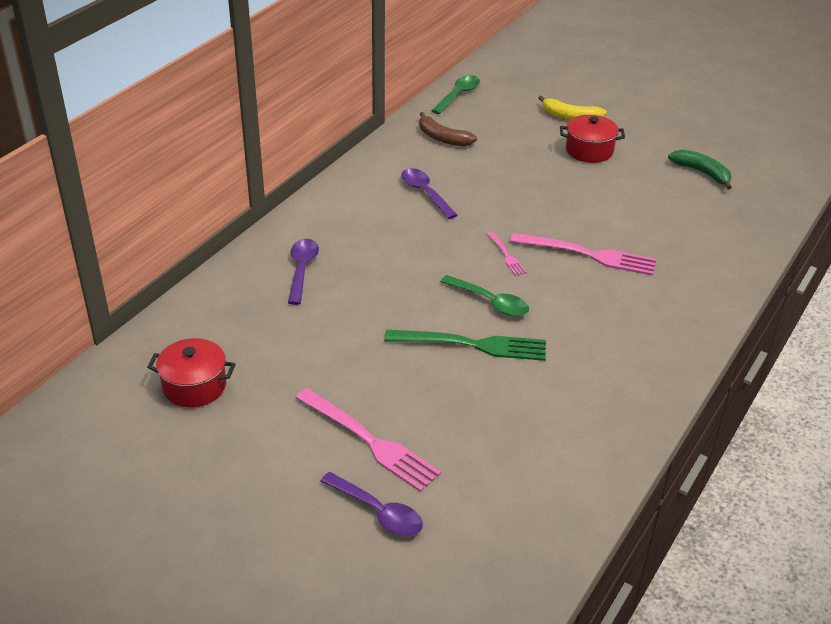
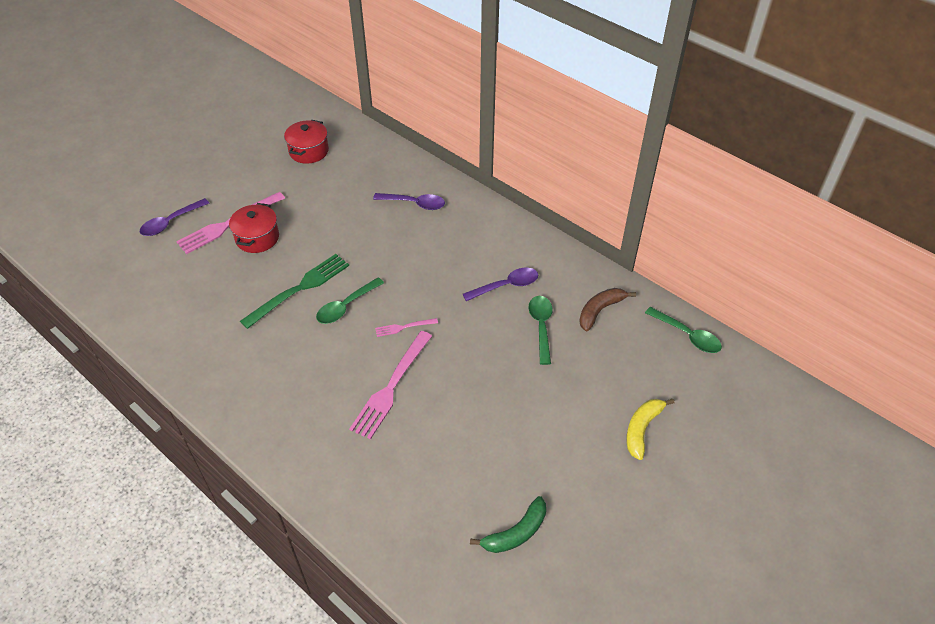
camera: 100 degrees right, 10 degrees up
green fork [385,330,546,361] -> green fork turned 150 degrees counterclockwise [240,254,349,329]
red pot [560,115,625,163] -> red pot moved to [229,203,279,253]
none -> green spoon [528,296,553,365]

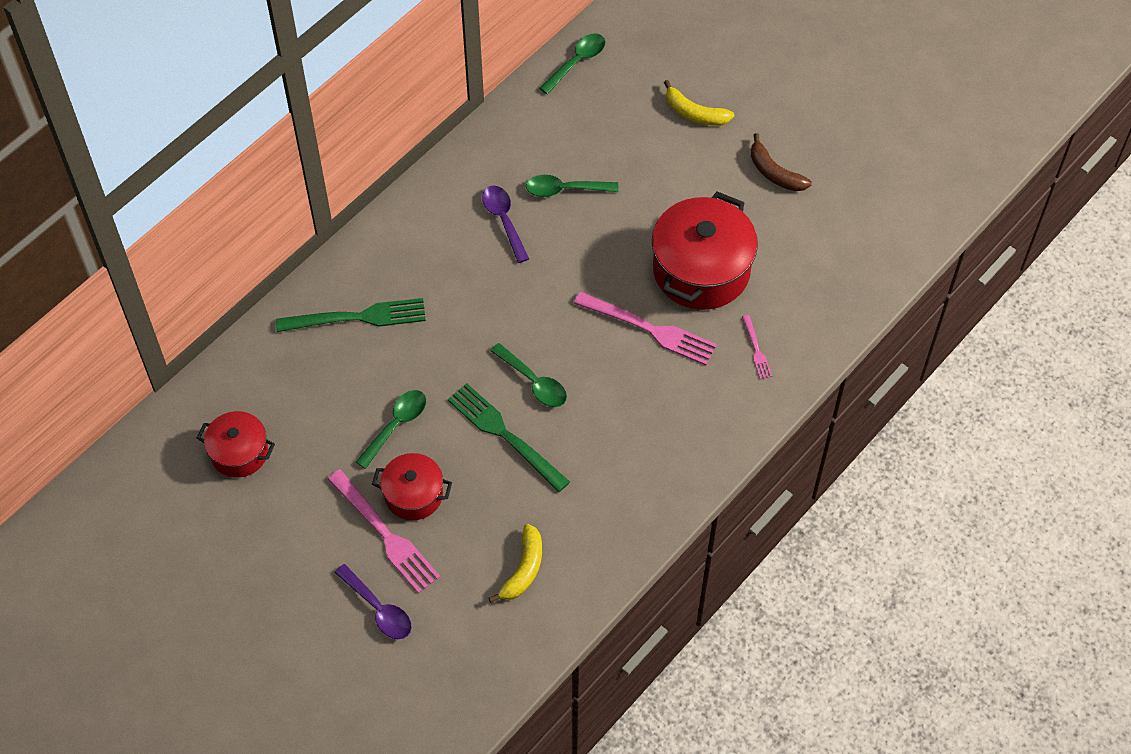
camera: 90 degrees left, 10 degrees up
purple spoon [373,193,445,210] -> green fork [276,298,426,332]
pink fork [375,318,438,337] -> pink fork moved to [742,315,772,379]
green banana [470,496,546,553] -> none
brown banana [579,288,636,331] -> brown banana moved to [751,133,812,191]
none -> green spoon [356,390,426,469]
none -> yellow banana [489,524,542,603]
none -> red pot [652,191,758,310]

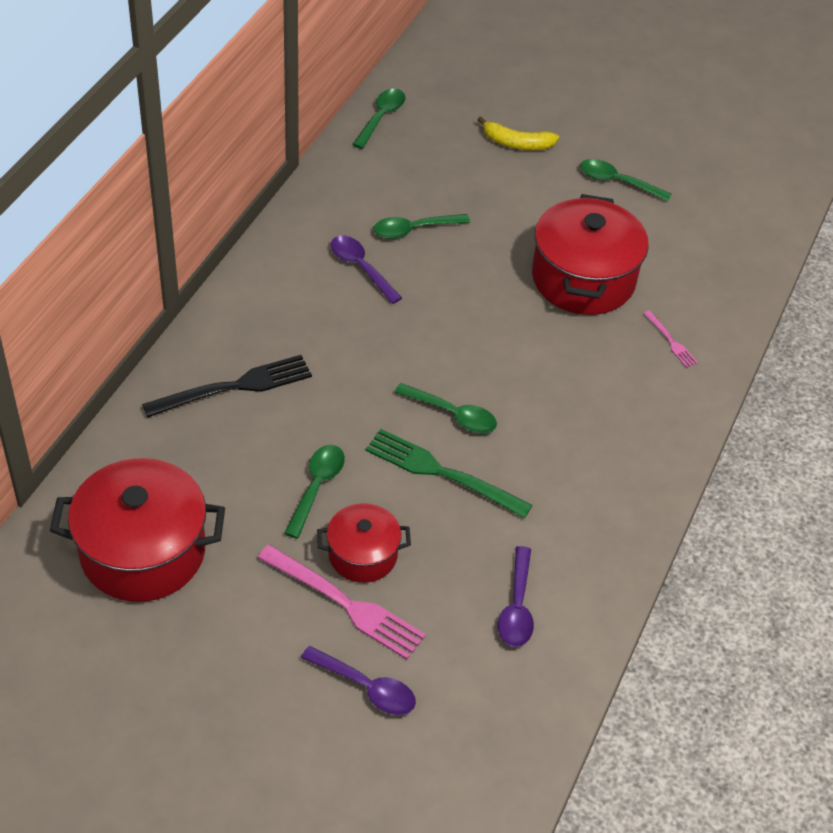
camera: 20 degrees left, 10 degrees down
red pot [197,411,275,478] -> red pot [50,458,225,602], size x1.78
green fork [276,298,426,332] -> black fork [142,355,312,418]
yellow banana [489,524,542,603] -> purple spoon [498,546,534,647]
pink fork [574,291,717,365] -> none
brown banana [751,133,812,191] -> green spoon [580,159,672,202]

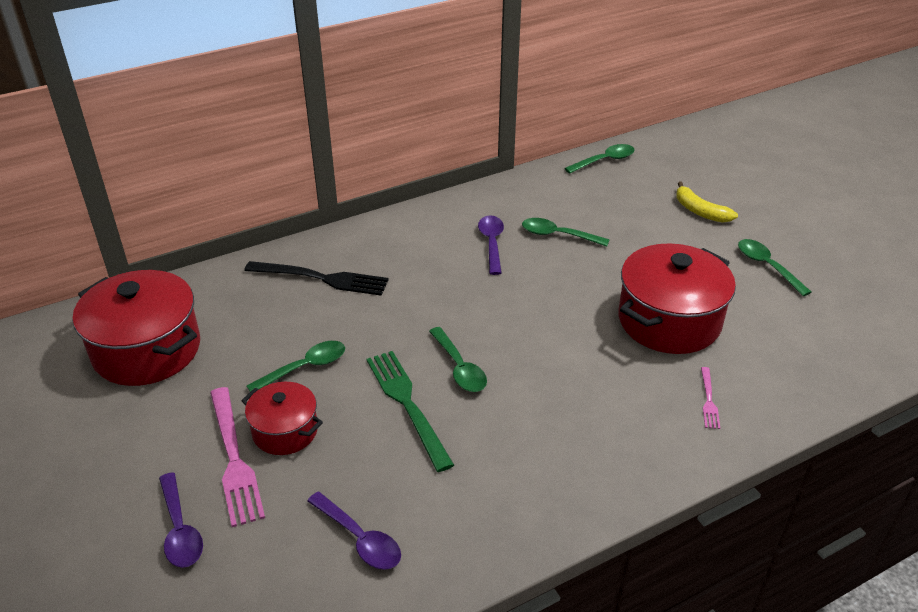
camera: 40 degrees right, 10 degrees down
purple spoon [498,546,534,647] -> purple spoon turned 90 degrees counterclockwise [307,492,401,570]

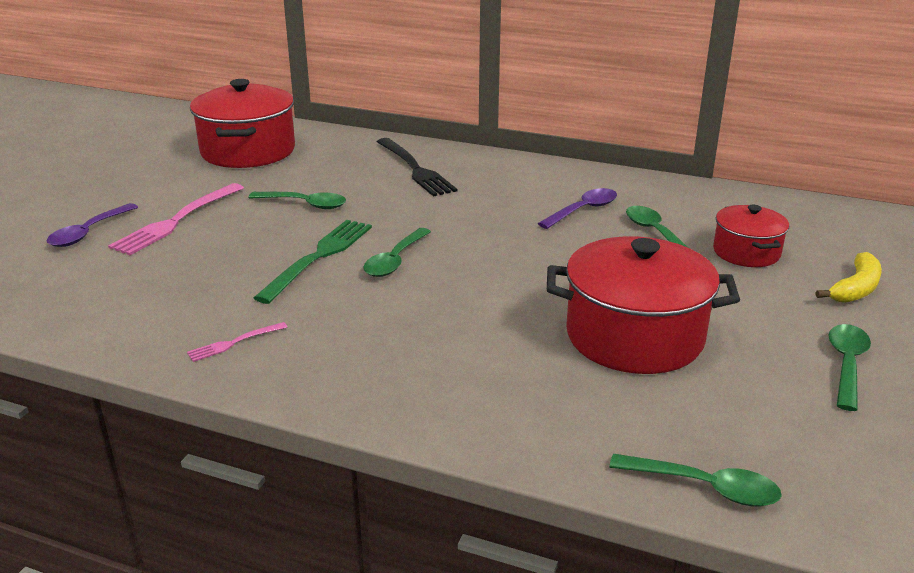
camera: 50 degrees right, 10 degrees down
red pot [241,382,323,455] -> red pot moved to [713,205,789,267]
purple spoon [307,492,401,570] -> none
green spoon [565,144,634,173] -> green spoon moved to [609,454,782,507]
yellow banana [676,182,738,223] -> yellow banana turned 150 degrees counterclockwise [815,252,882,303]
pink fork [701,367,720,429] -> pink fork moved to [187,322,287,362]

